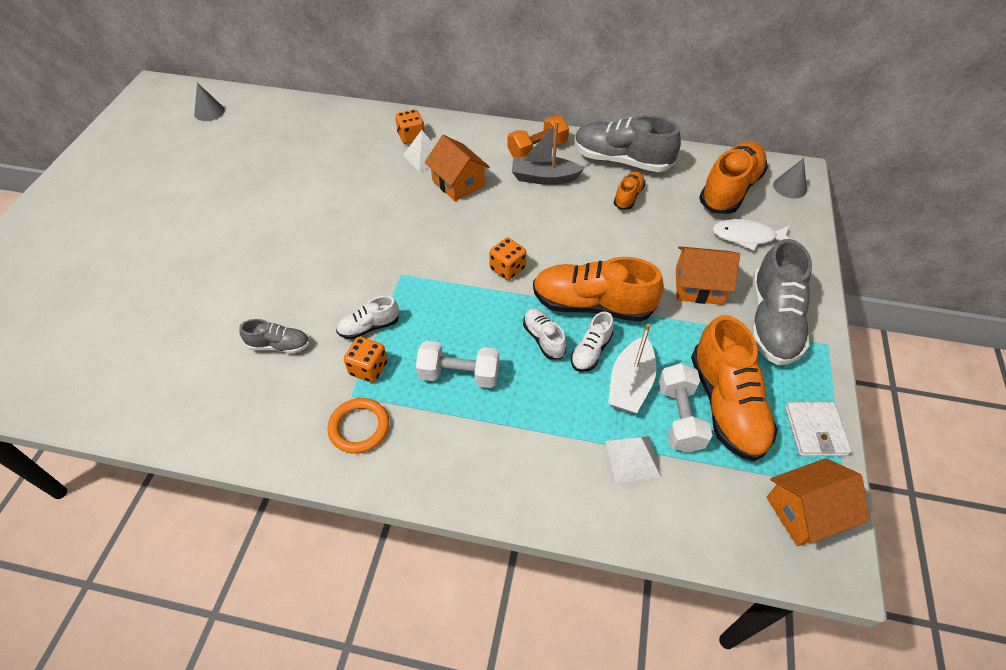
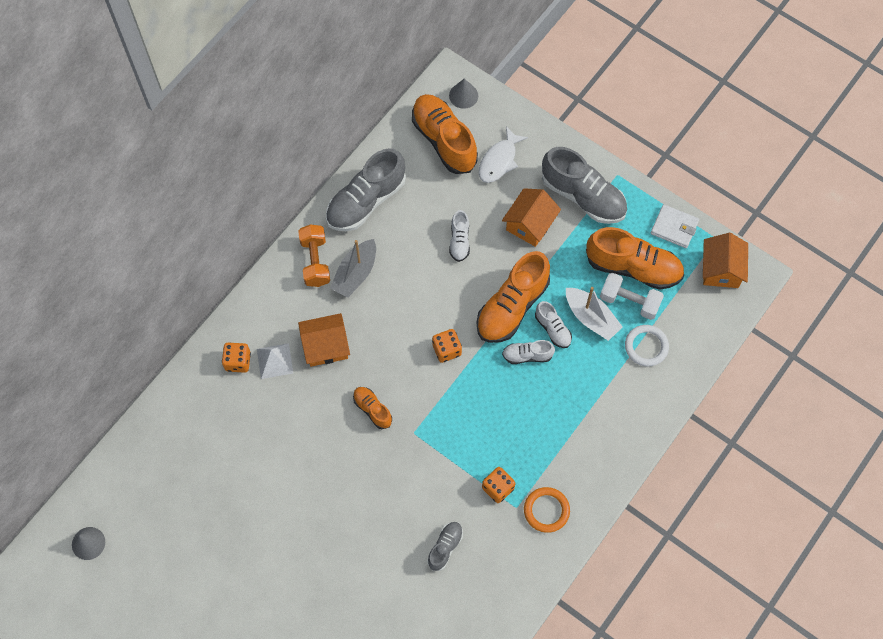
camera: 65 degrees left, 15 degrees up
white shoe [336,296,399,339] -> white shoe moved to [449,210,470,262]
white dumbbell [416,341,499,388] -> none
white pyramid [605,436,662,483] -> white ring [625,325,669,367]
orange shoe [614,171,645,210] -> orange shoe moved to [353,387,392,429]

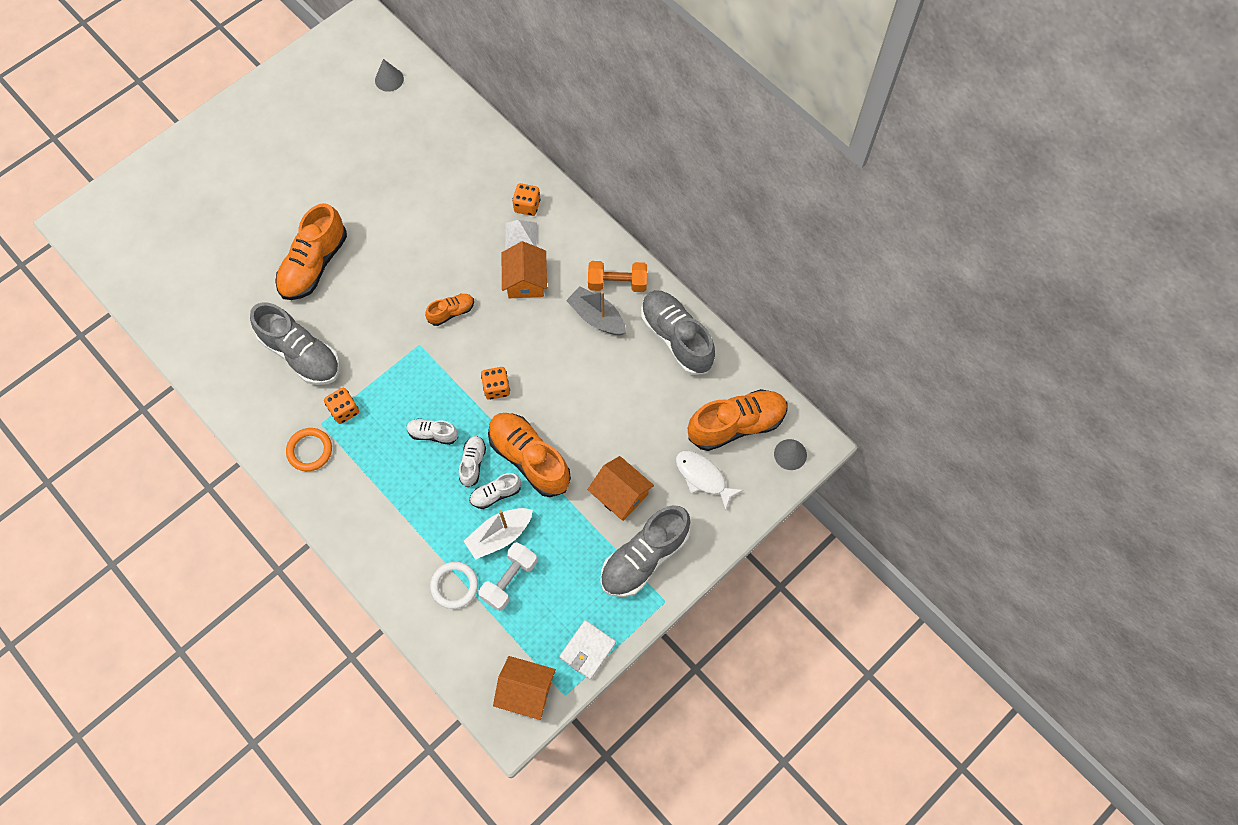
camera: 100 degrees right, 0 degrees up
grey shoe [427,522,463,571] -> grey shoe [250,302,340,385], size x1.99
white shoe [449,210,470,262] -> white shoe moved to [406,418,458,445]
orange shoe [586,227,684,290] -> orange shoe moved to [275,203,347,300]

